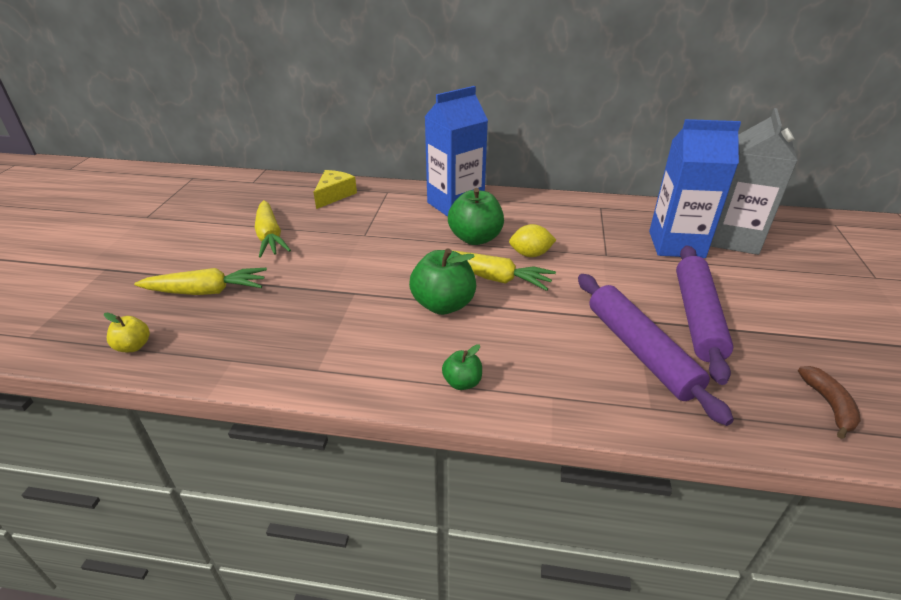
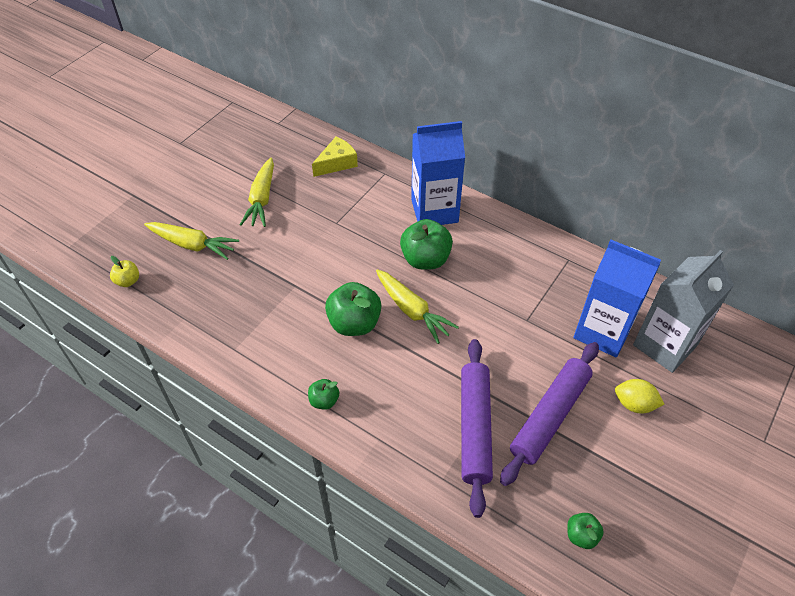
camera: 25 degrees right, 15 degrees up
yellow lemon [509,224,556,257] -> yellow lemon moved to [615,379,664,413]
brown banana [798,366,861,439] -> green apple [567,513,604,549]

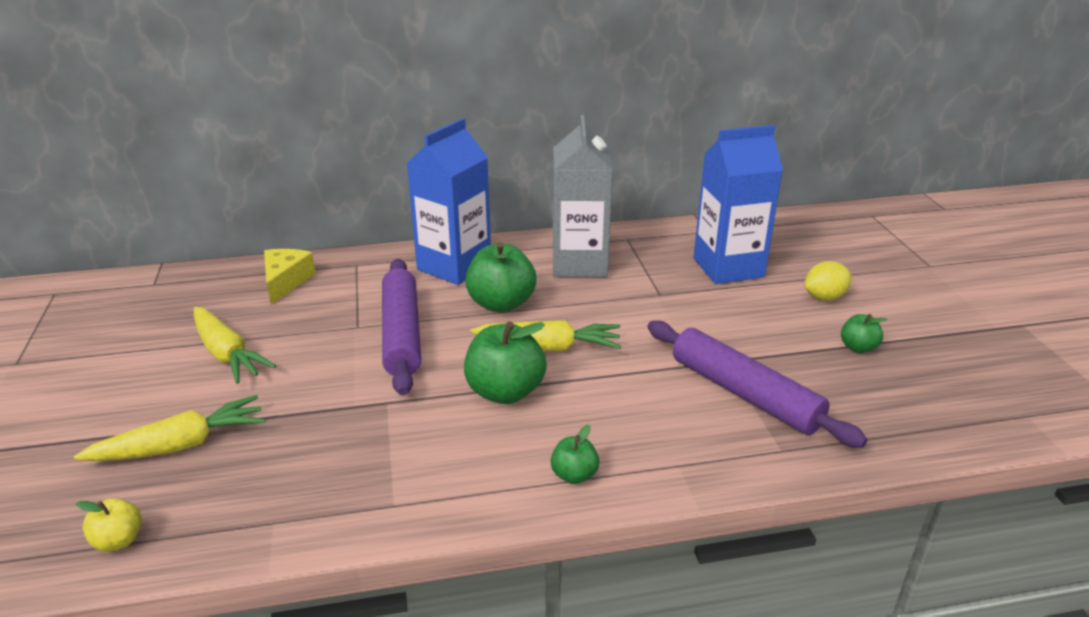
camera: 45 degrees left, 20 degrees down
purple rolling pin [500,342,599,486] -> purple rolling pin moved to [382,259,421,395]
green apple [567,513,604,549] -> green apple moved to [841,314,887,353]
grey carton [633,250,734,373] -> grey carton moved to [553,115,613,277]

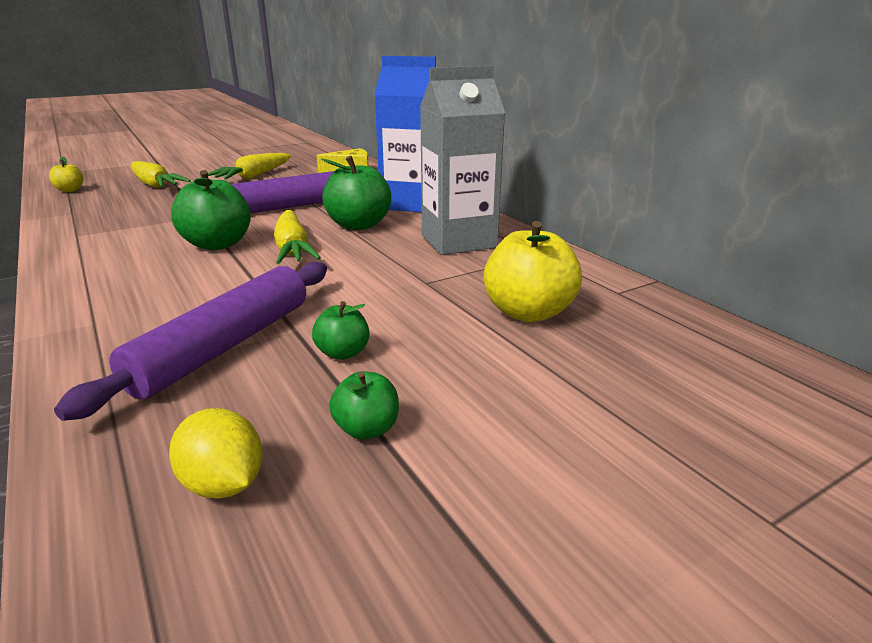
camera: 70 degrees right, 5 degrees down
green apple [550,425,600,484] -> green apple moved to [312,301,370,360]
blue carton [693,125,783,284] -> yellow apple [483,221,582,322]
yellow lemon [805,261,852,300] -> yellow lemon moved to [169,408,263,499]

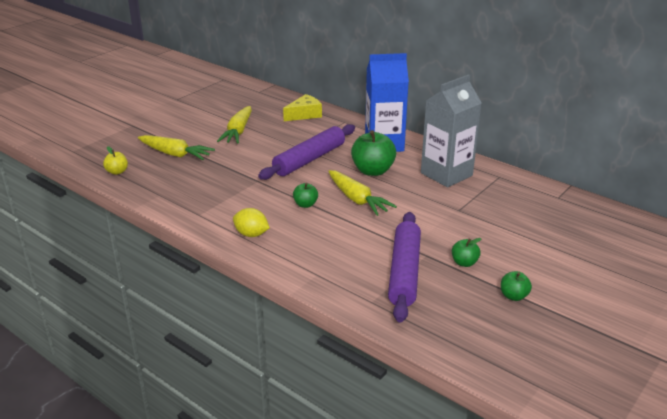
camera: 20 degrees left, 5 degrees up
yellow lemon [169,408,263,499] -> yellow lemon moved to [233,208,270,237]
green apple [171,170,251,250] -> green apple [293,183,318,208], size x0.53
yellow apple [483,221,582,322] -> none

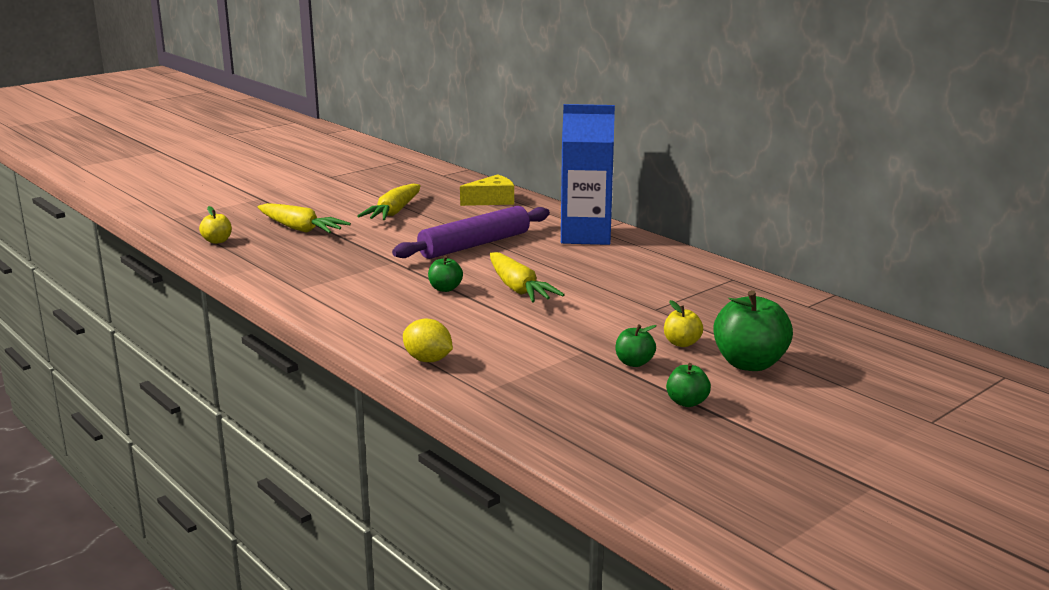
camera: 10 degrees right, 10 degrees down
yellow lemon [233,208,270,237] -> yellow lemon moved to [403,319,453,362]
green apple [351,130,396,176] -> green apple moved to [713,290,793,371]
purple rolling pin [388,212,421,322] -> none
grey carton [421,74,482,188] -> none
none -> yellow apple [664,300,703,347]

